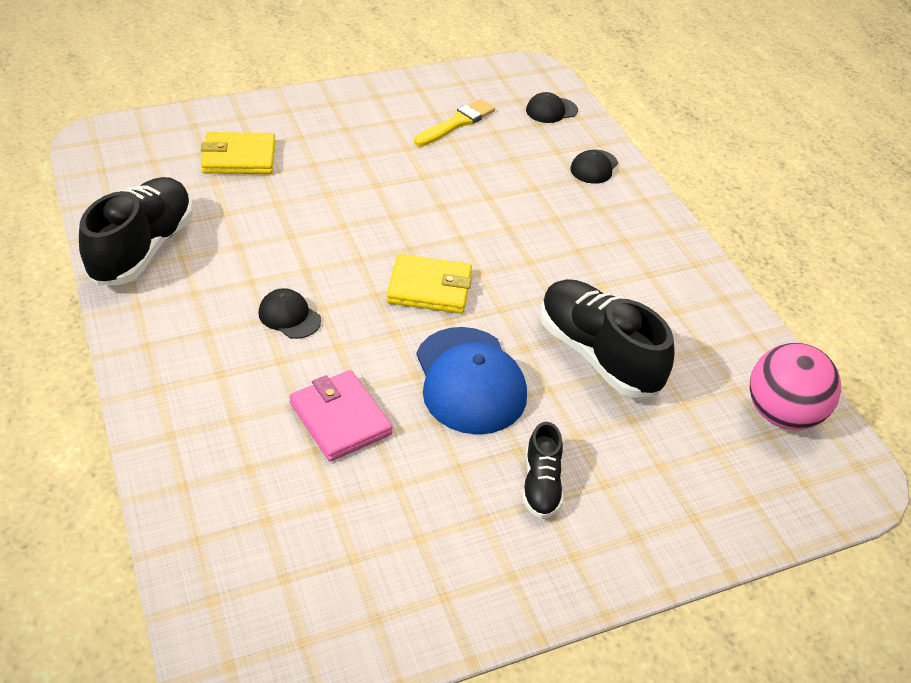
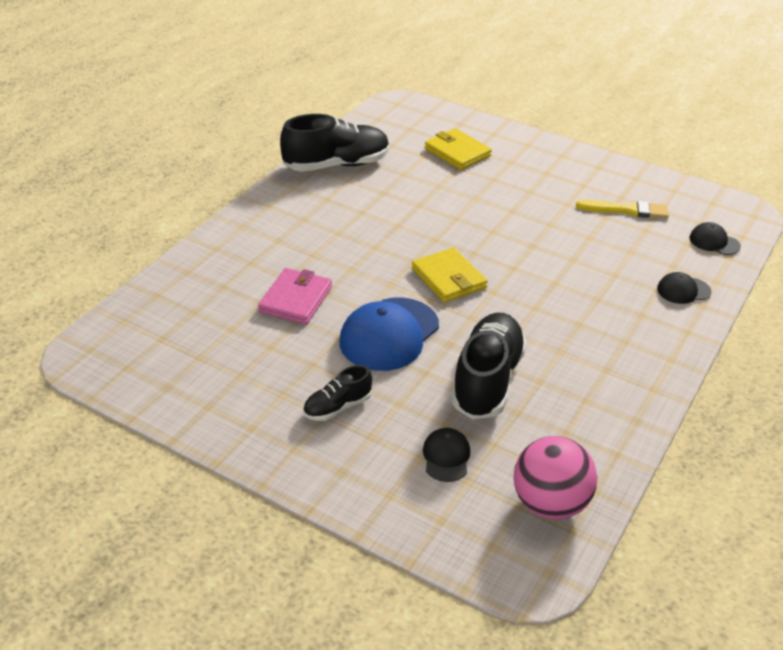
camera: 55 degrees right, 5 degrees down
black cap [259,288,321,339] -> black cap moved to [423,428,470,482]

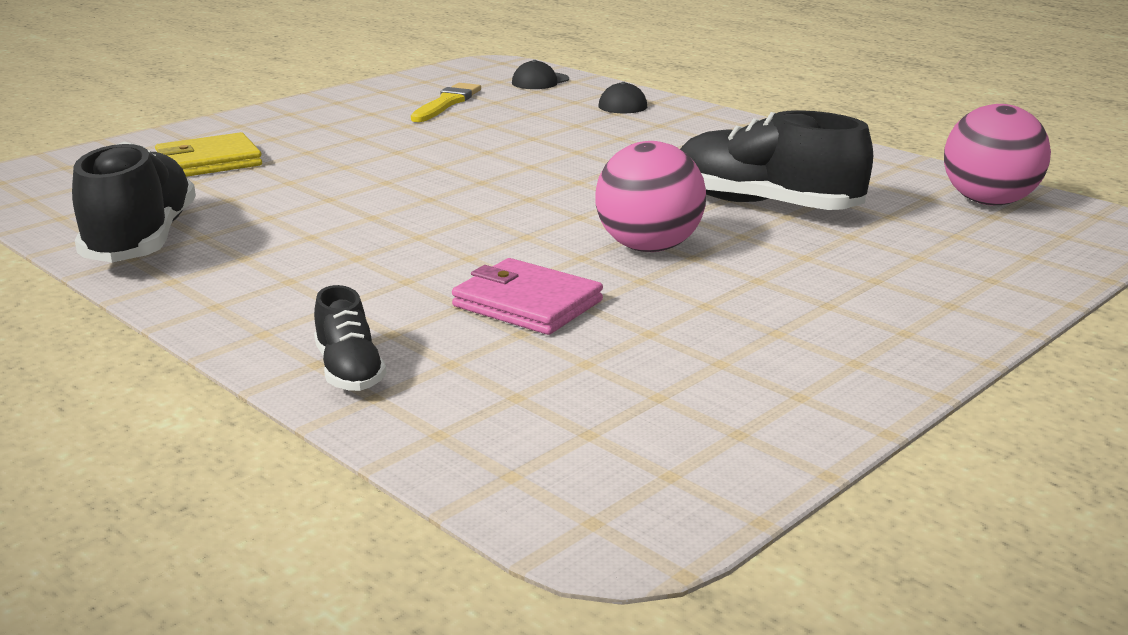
camera: 75 degrees left, 15 degrees down
black shoe [303,365,372,421] -> black shoe moved to [314,285,386,391]
blue cap [339,298,439,371] -> pink ball [595,141,706,252]
yellow wallet [412,247,488,303] -> none
black cap [423,428,470,482] -> none

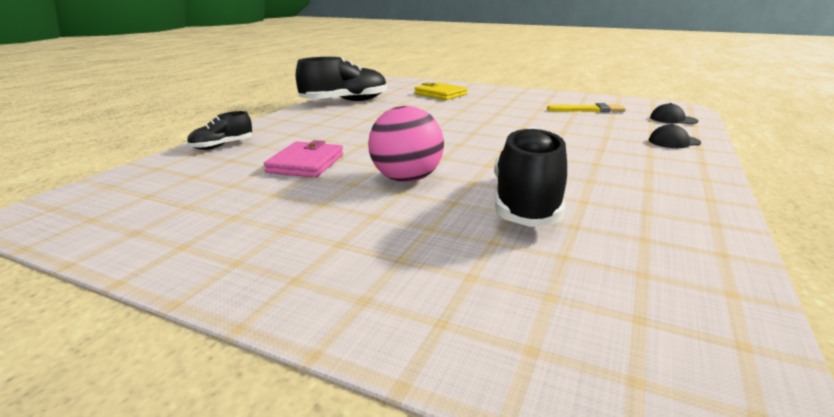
camera: 70 degrees right, 0 degrees up
pink ball [944,104,1051,205] -> none

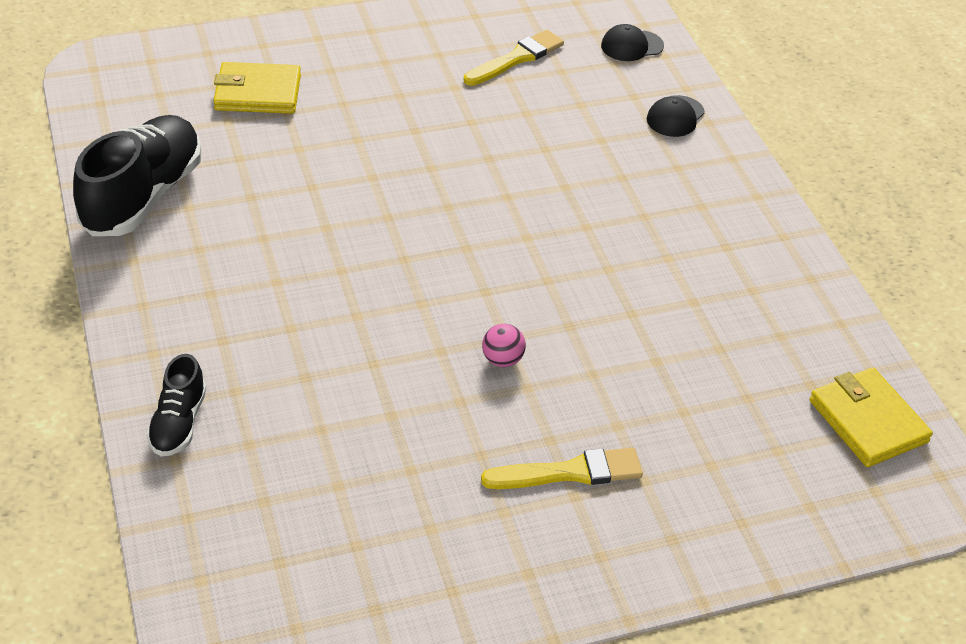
camera: 45 degrees left, 20 degrees up
pink wallet [264,140,343,178] -> none
pink ball [368,106,444,182] -> pink ball [482,324,526,367], size x0.45
black shoe [494,127,567,227] -> none
none -> yellow brush [481,448,643,489]
none -> yellow wallet [810,368,933,467]

